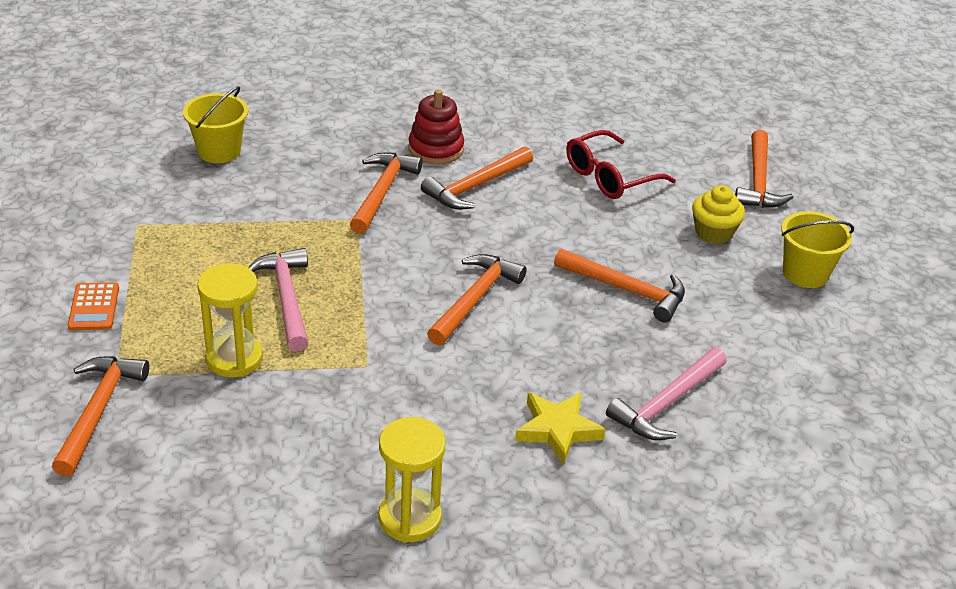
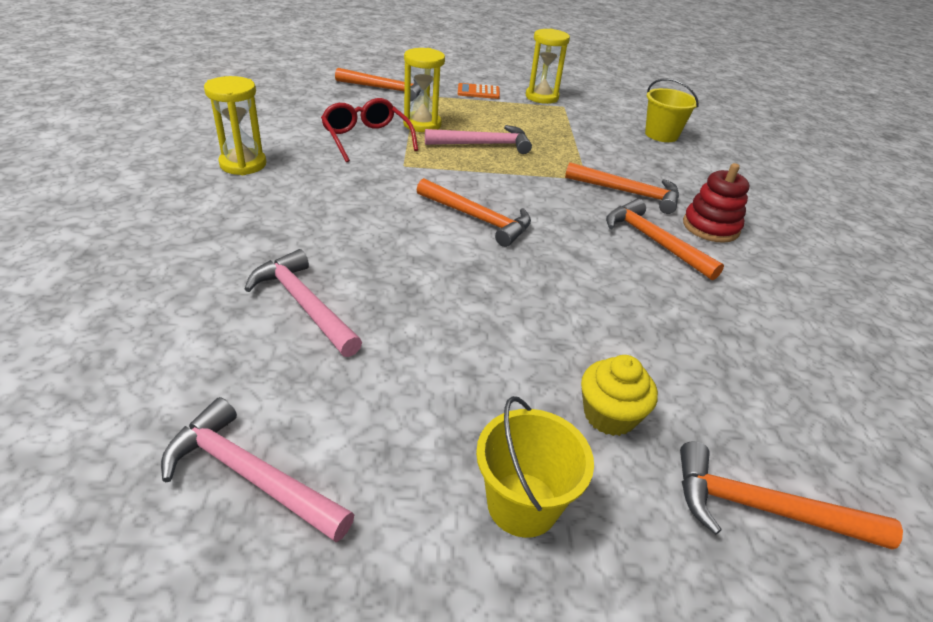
camera: 95 degrees right, 0 degrees up
yellow star [515,392,606,465] -> none
orange hammer [554,249,685,322] -> none
red glasses [566,130,676,199] -> red glasses moved to [321,98,418,162]
none -> pink hammer [161,397,354,542]
none -> yellow hourglass [526,29,570,104]

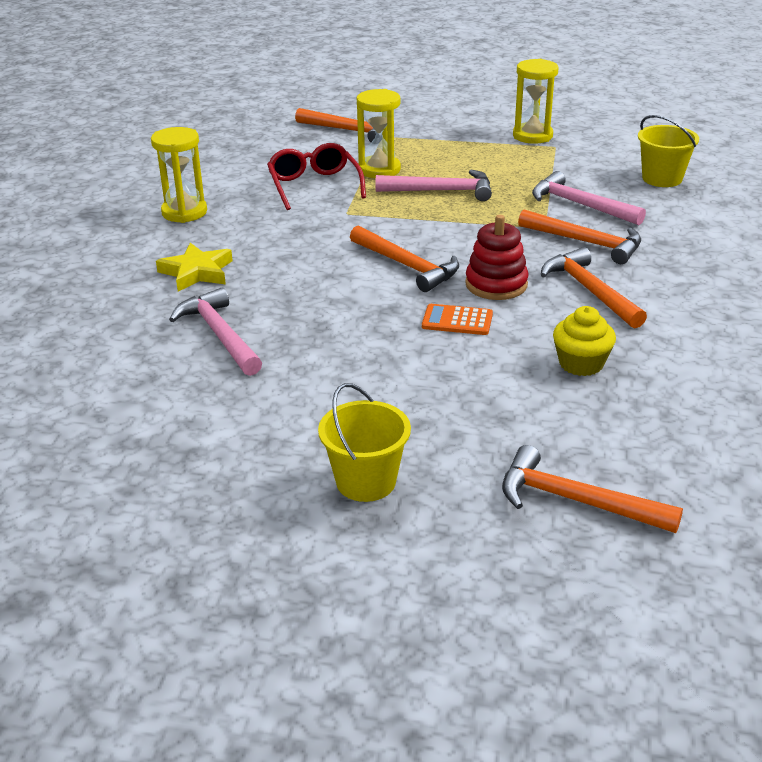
camera: 15 degrees right, 5 degrees down
pink hammer [161,397,354,542] -> pink hammer moved to [532,171,646,225]
orange calculator [458,83,500,99] -> orange calculator moved to [422,304,493,335]
yellow cupcake [581,355,658,436] -> yellow cupcake moved to [553,306,616,376]
red stacking toy [683,163,749,243] -> red stacking toy moved to [465,215,528,300]
none -> yellow star [156,243,233,292]

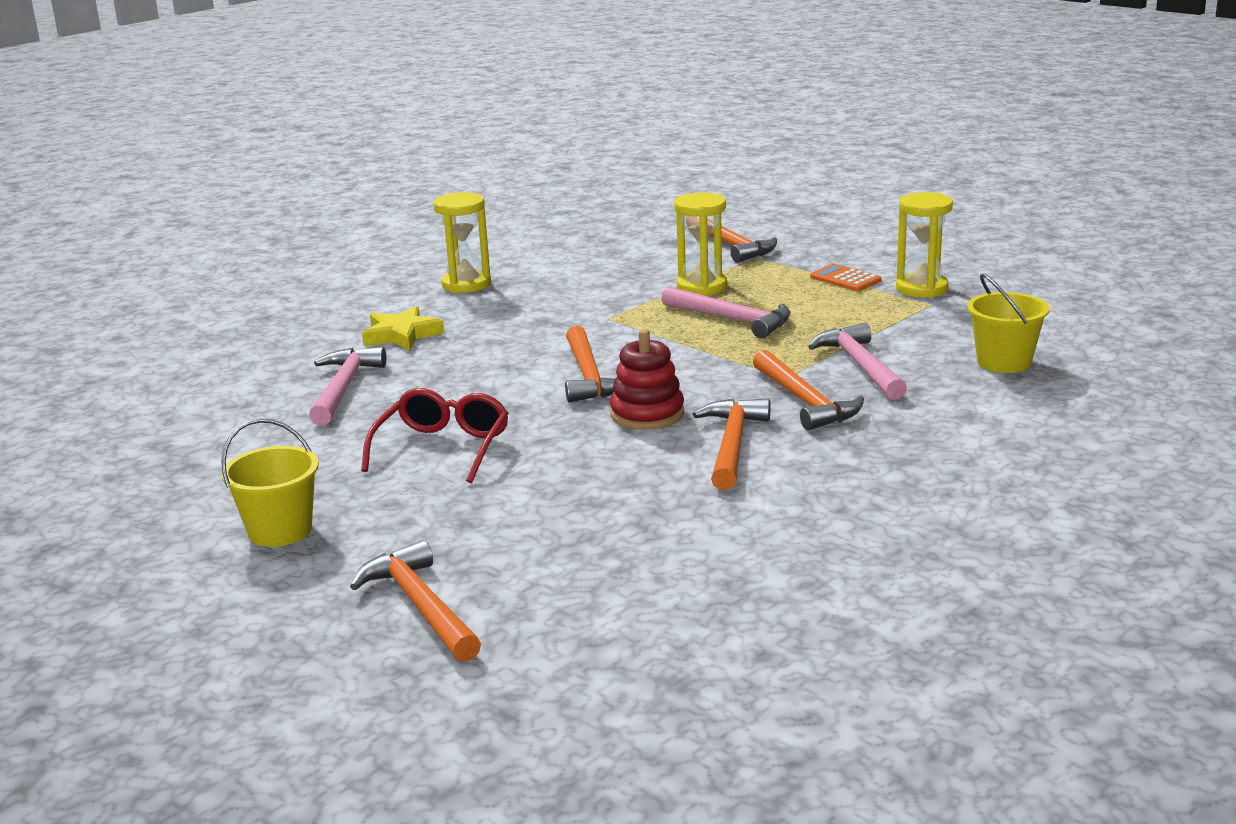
camera: 35 degrees right, 10 degrees down
red glasses [267,143,366,210] -> red glasses moved to [361,388,509,483]
orange calculator [422,304,493,335] -> orange calculator moved to [810,264,882,291]
yellow cupcake [553,306,616,376] -> none

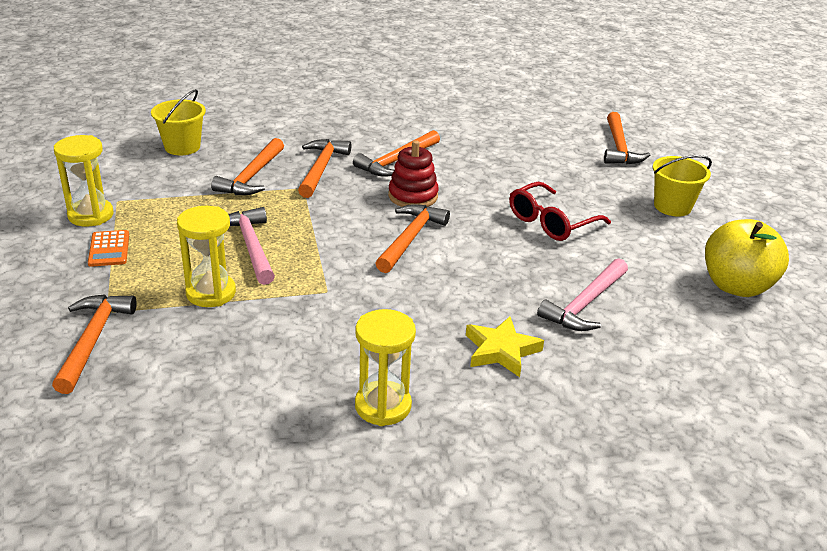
camera: 150 degrees left, 10 degrees up
pink hammer [808,323,907,400] -> orange hammer [211,138,284,195]
none -> yellow apple [705,219,789,297]

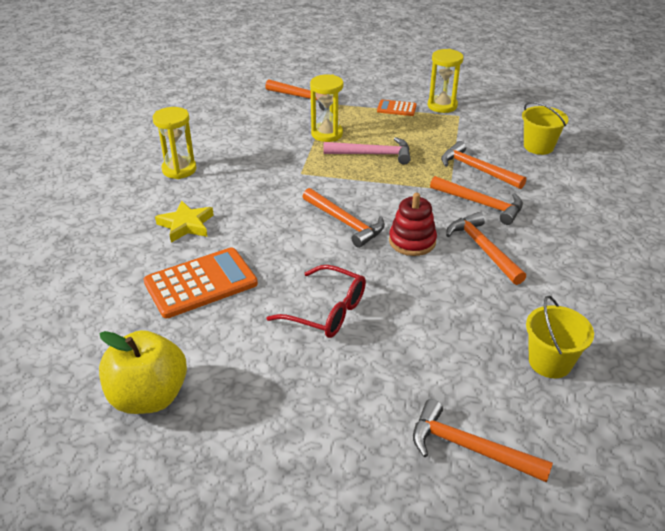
camera: 115 degrees right, 5 degrees up
red glasses [509,182,611,241] -> red glasses turned 135 degrees clockwise [267,265,366,338]
pink hammer [537,258,628,331] -> orange calculator [143,247,258,318]
yellow bucket [653,155,712,216] -> yellow bucket moved to [526,296,594,378]

